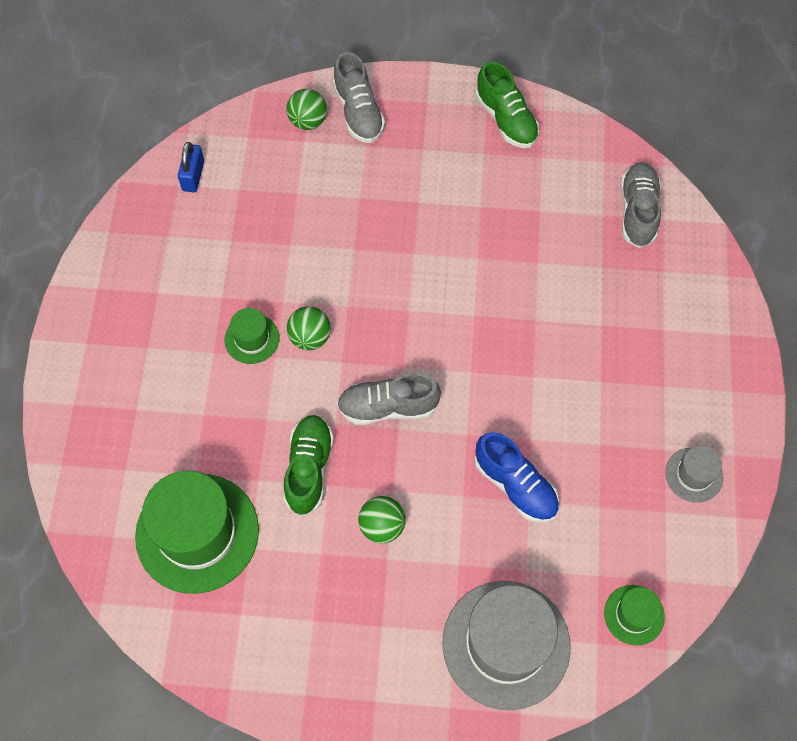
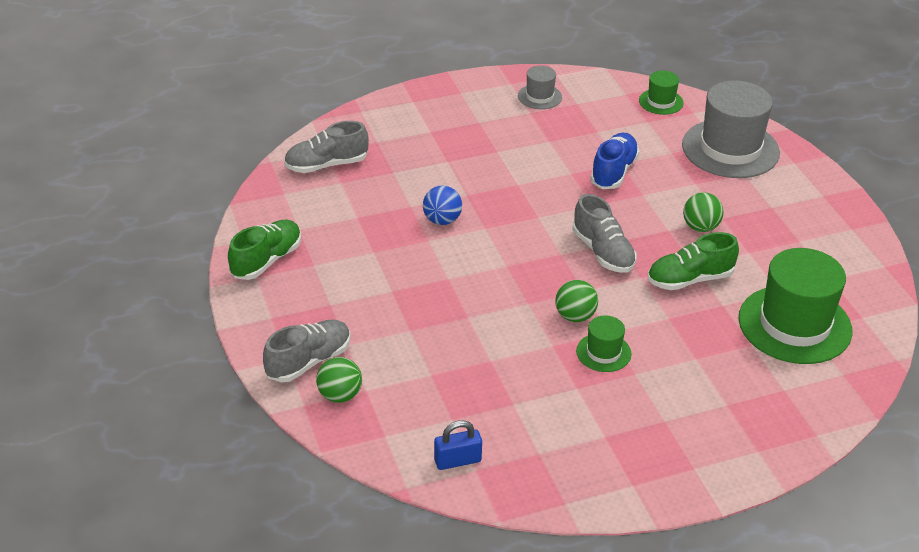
camera: 115 degrees left, 25 degrees down
none -> blue ball [423,185,462,225]

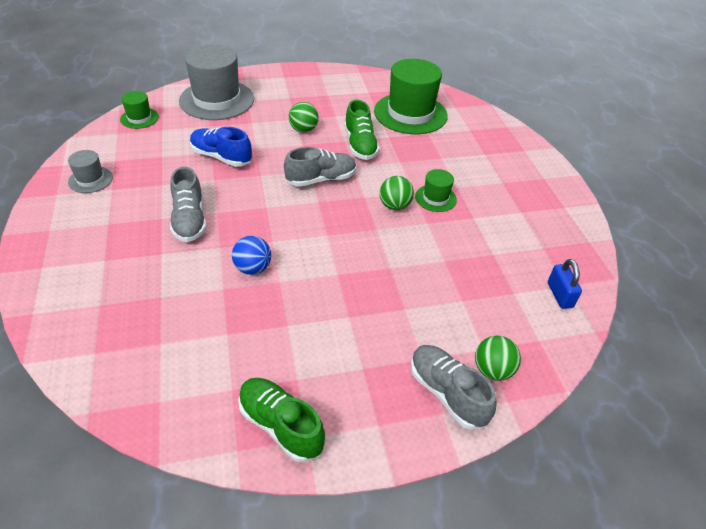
camera: 85 degrees left, 5 degrees up
grey shoe [284,121,369,173] -> grey shoe moved to [170,167,206,242]

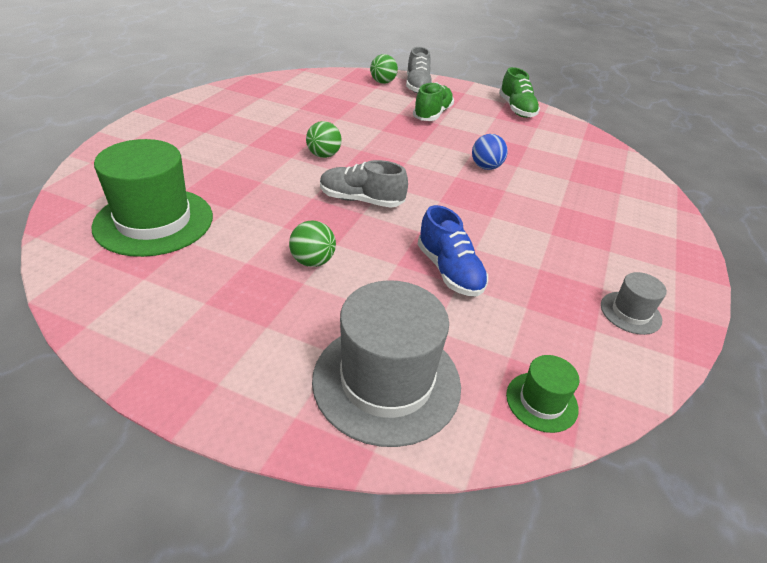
camera: 145 degrees left, 5 degrees down
grey shoe [170,167,206,242] -> none
green shoe [344,100,380,160] -> green shoe moved to [413,82,454,121]
green hat [415,169,457,212] -> none
blue padlock [548,259,582,309] -> none

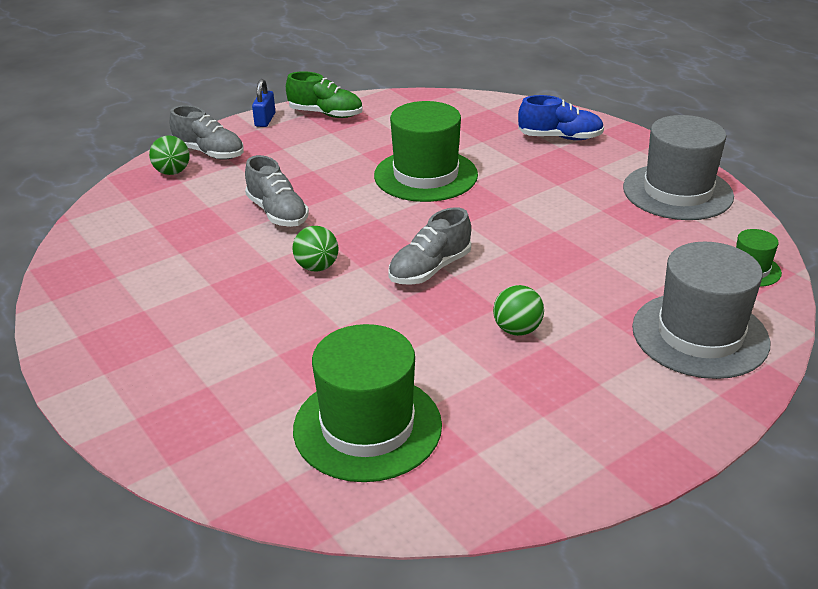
camera: 55 degrees left, 5 degrees down
green shoe [413,82,454,121] -> none
blue shoe [417,205,488,297] -> blue shoe moved to [518,95,604,140]
blue ball [472,134,508,170] -> green hat [374,101,478,202]
grey hat [601,272,667,335] -> grey hat [623,115,734,220], size x2.09
none -> grey shoe [245,155,309,227]
none -> blue padlock [252,79,275,127]

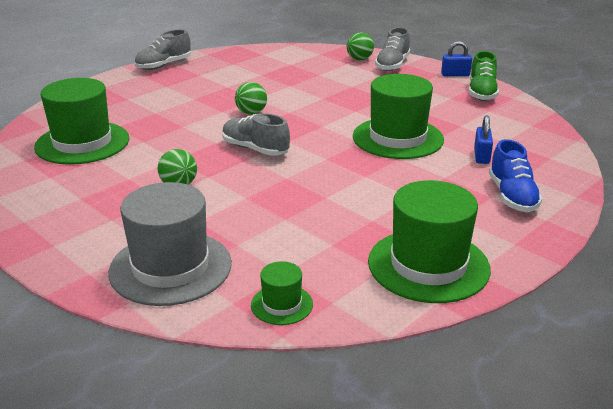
camera: 80 degrees right, 5 degrees down
grey shoe [245,155,309,227] -> grey shoe moved to [134,29,191,70]
grey hat [623,115,734,220] -> green hat [368,180,491,303]
none -> blue padlock [474,115,493,164]

